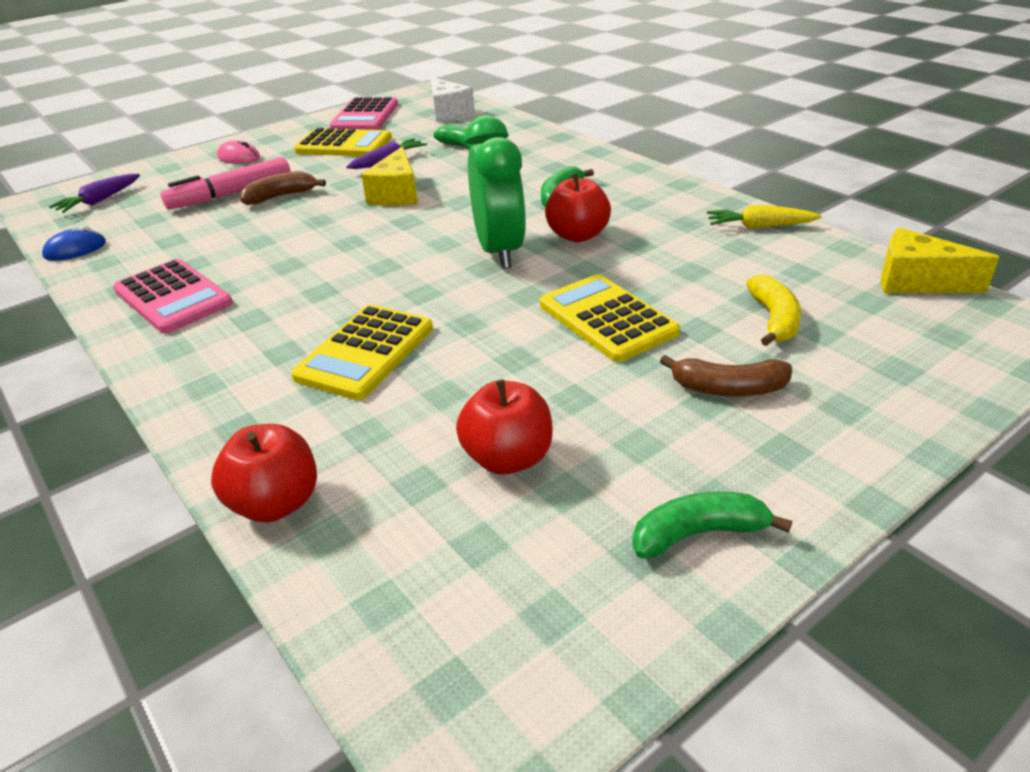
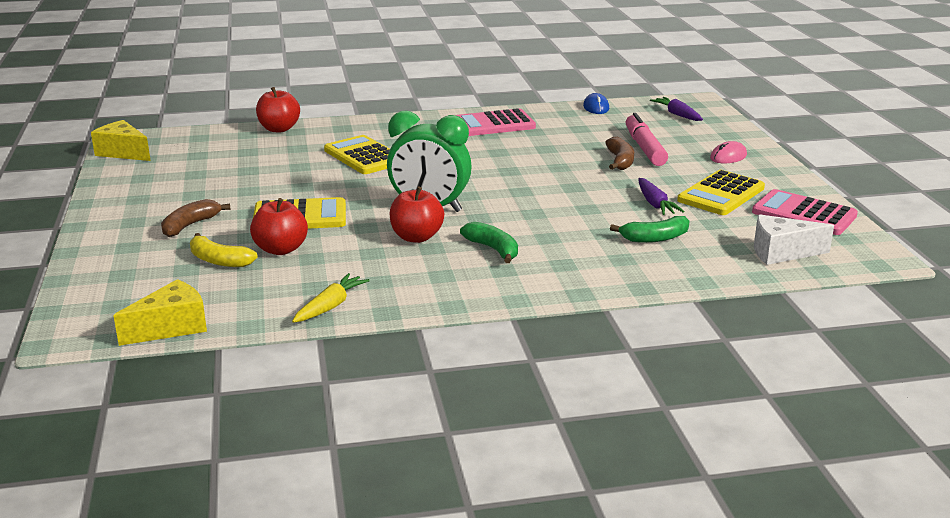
camera: 115 degrees right, 10 degrees down
yellow cheese [361,146,418,206] -> yellow cheese moved to [91,120,151,161]
red apple [456,379,553,475] -> red apple moved to [250,198,308,255]
green banana [632,492,792,559] -> none

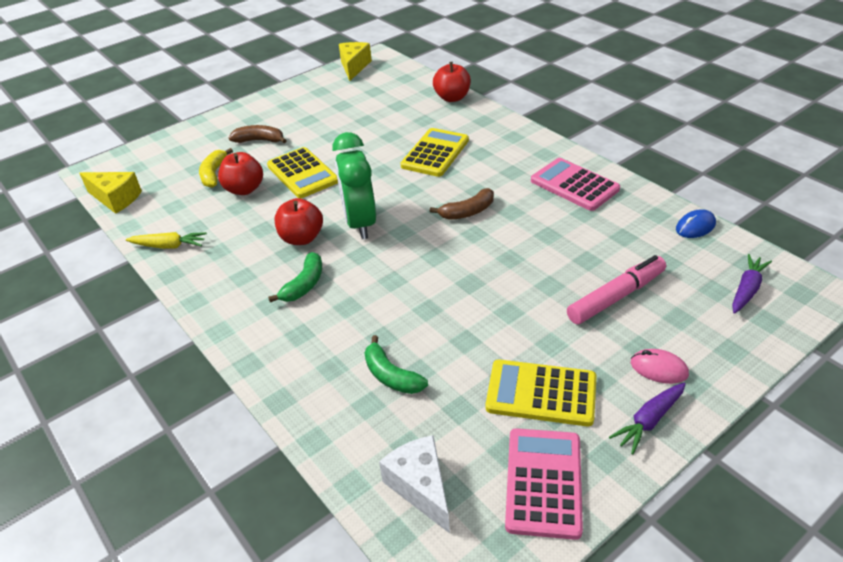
camera: 65 degrees right, 15 degrees up
brown banana [605,137,634,170] -> brown banana moved to [430,188,494,220]
purple carrot [638,178,685,215] -> purple carrot moved to [609,383,686,454]

